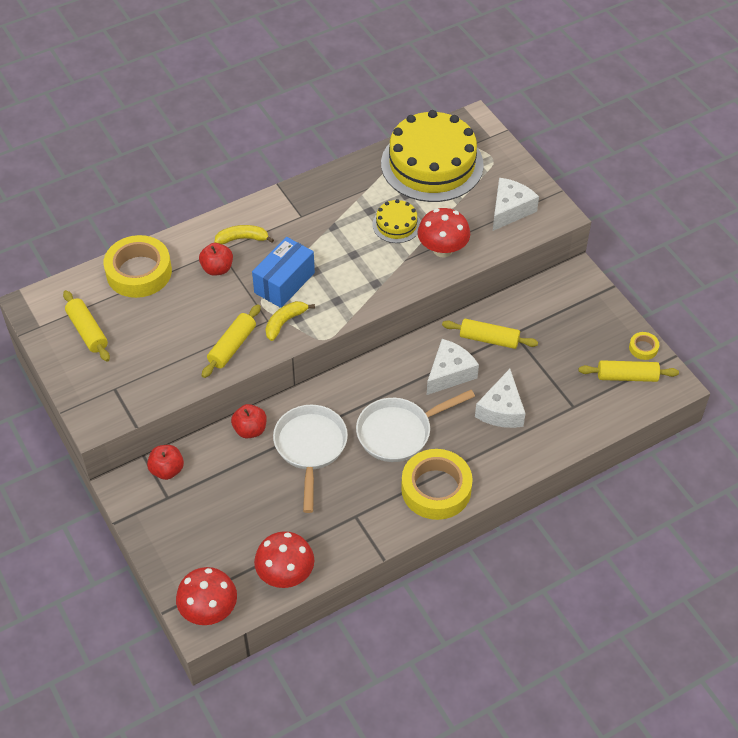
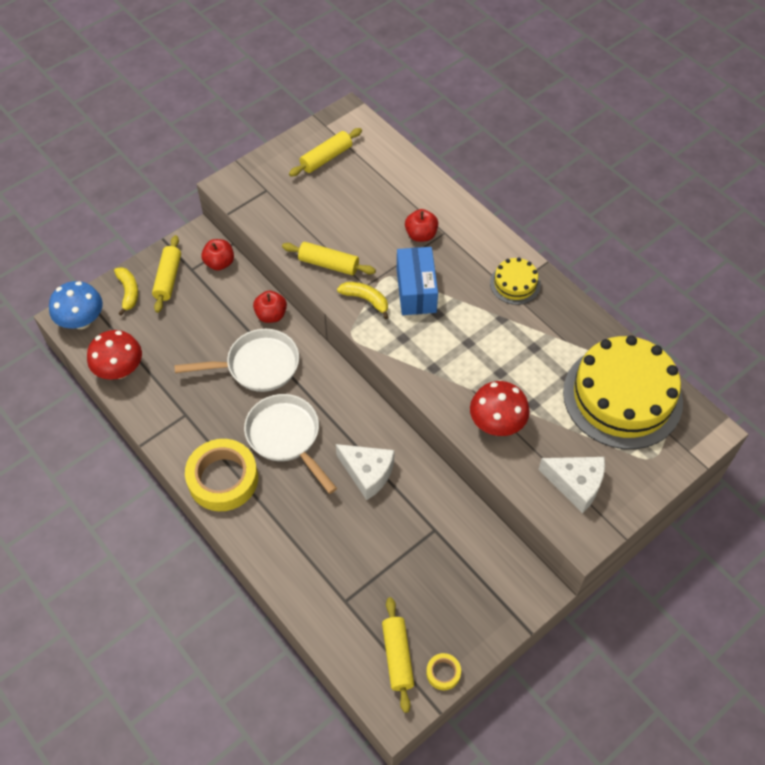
camera: 80 degrees right, 5 degrees up
yellow tape [104,235,172,298] -> none
red mushroom [176,567,237,625] -> blue mushroom [49,281,103,329]
yellow banana [214,225,274,244] -> yellow banana moved to [114,267,138,316]
blue box [252,237,315,308] -> blue box turned 60 degrees clockwise [397,247,438,315]
yellow cake [372,199,421,243] -> yellow cake moved to [490,257,541,305]
yellow rolling pin [442,319,538,349] -> yellow rolling pin moved to [152,235,181,313]
white cheese [475,369,526,428] -> none

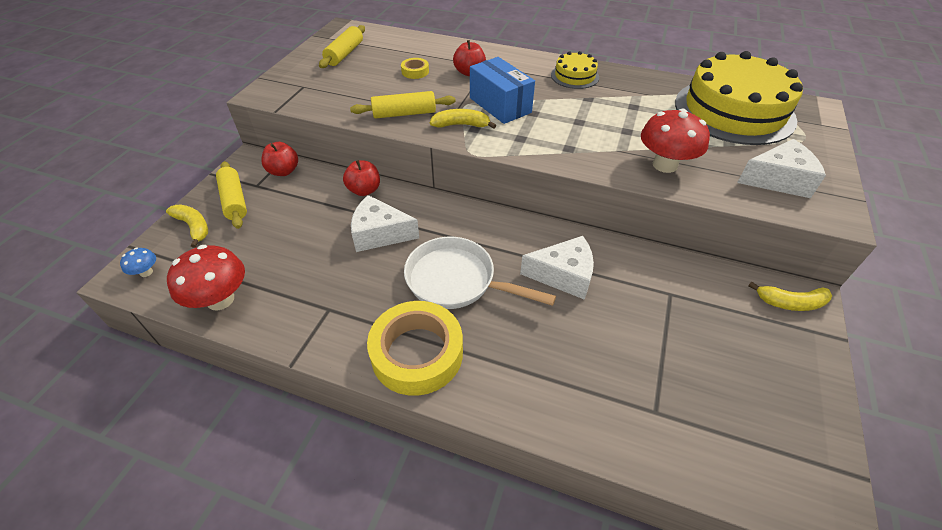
camera: 30 degrees left, 10 degrees down
blue mushroom [49,281,103,329] -> blue mushroom [120,248,156,277], size x0.48
white pan [174,329,299,392] -> white cheese [351,195,419,252]
yellow rolling pin [382,597,414,713] -> none
yellow tape [426,653,461,690] -> yellow tape moved to [401,58,429,79]
none -> yellow banana [748,281,832,311]

